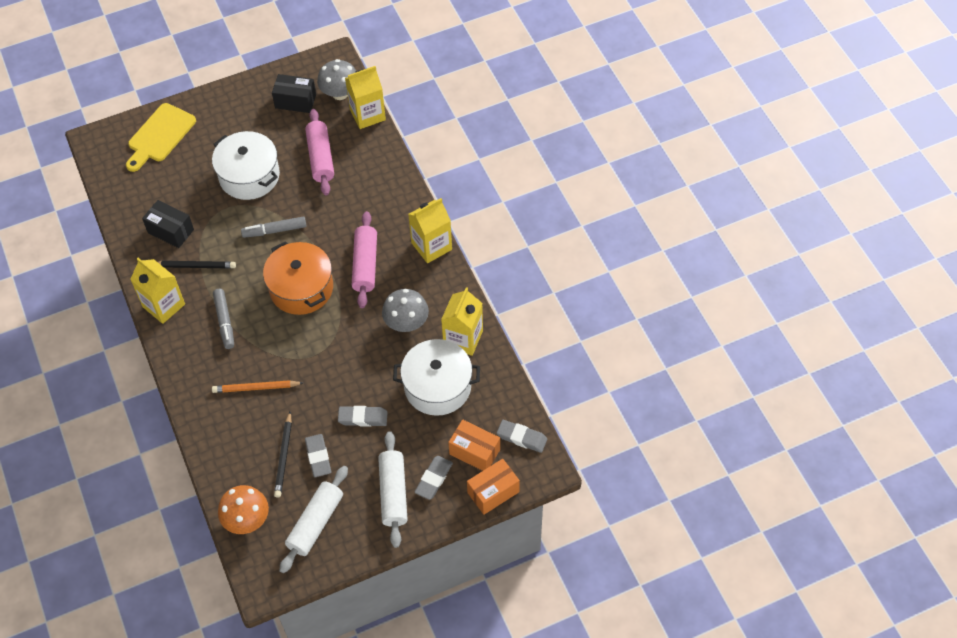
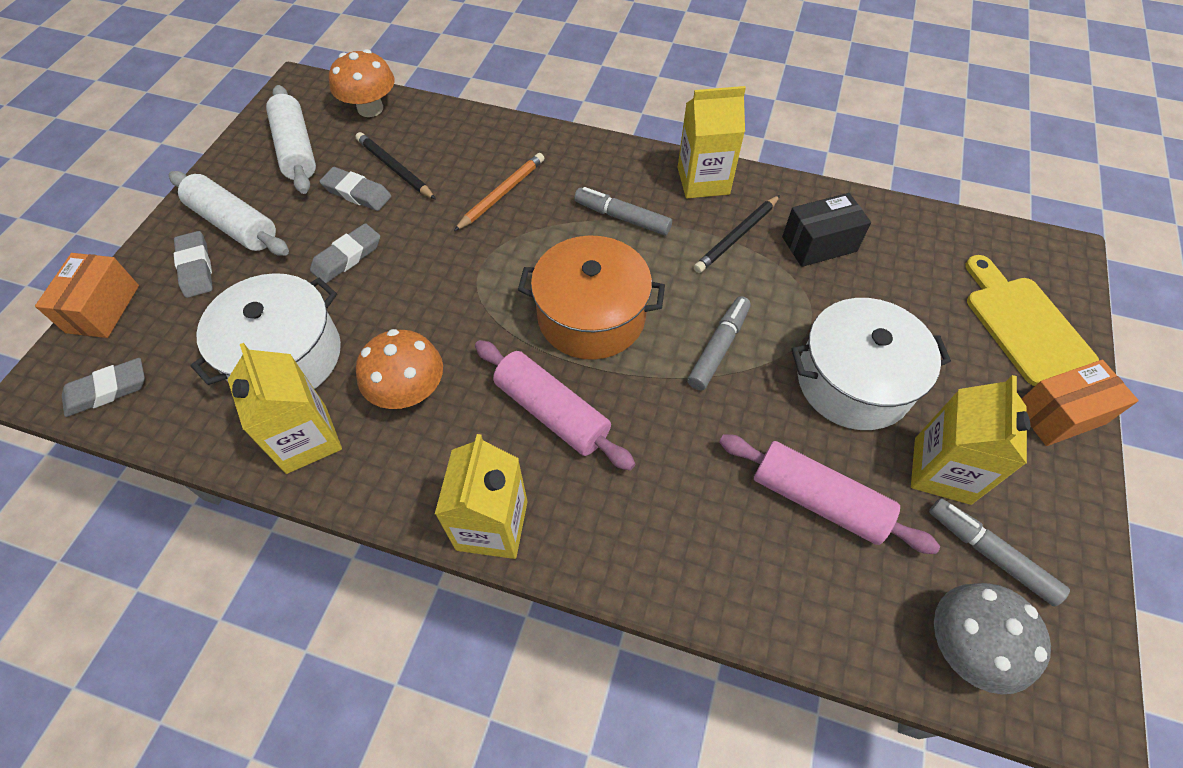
camera: 130 degrees right, 0 degrees up
black box [272,74,316,113] -> grey marker [929,498,1070,607]
yellow carton [345,66,386,129] -> yellow carton moved to [911,375,1030,505]
grey mushroom [382,289,429,332] -> orange mushroom [356,329,443,409]
orange box [448,419,500,471] -> orange box moved to [1022,360,1139,446]

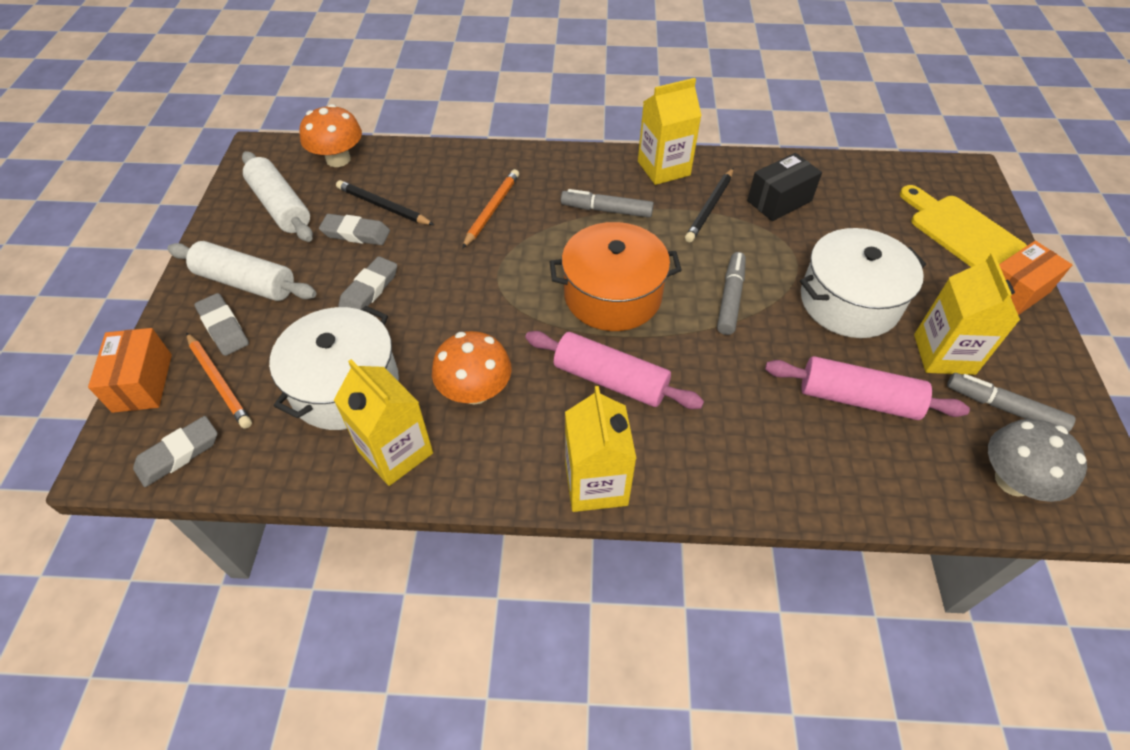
camera: 15 degrees left, 5 degrees down
none -> orange pencil [186,332,252,429]

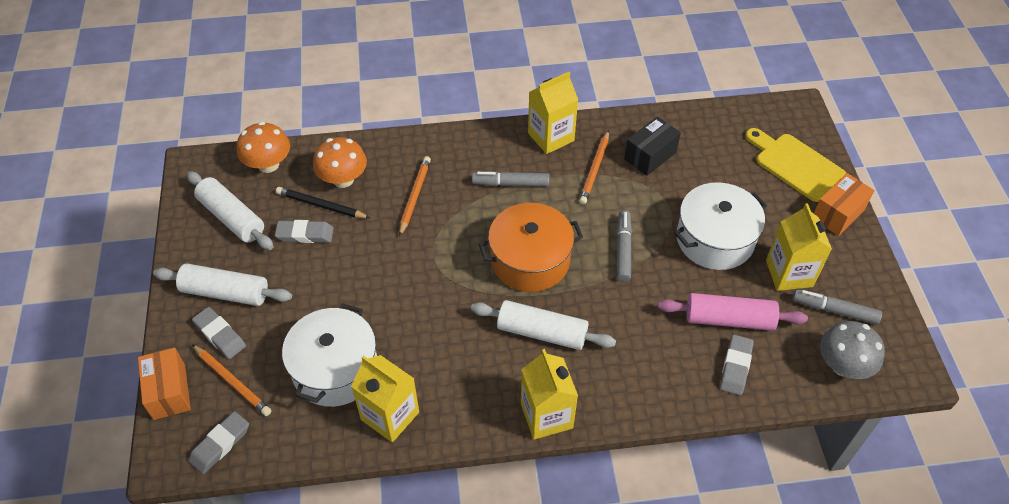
camera: 10 degrees left, 0 degrees up
grey eraser [338,256,397,310] -> grey eraser moved to [720,335,754,395]
orange mushroom [432,331,512,404] -> orange mushroom moved to [313,137,367,188]
pink rolling pin [525,331,704,409] -> white rolling pin [471,300,616,350]
black pencil [685,168,733,242] -> orange pencil [579,130,609,205]

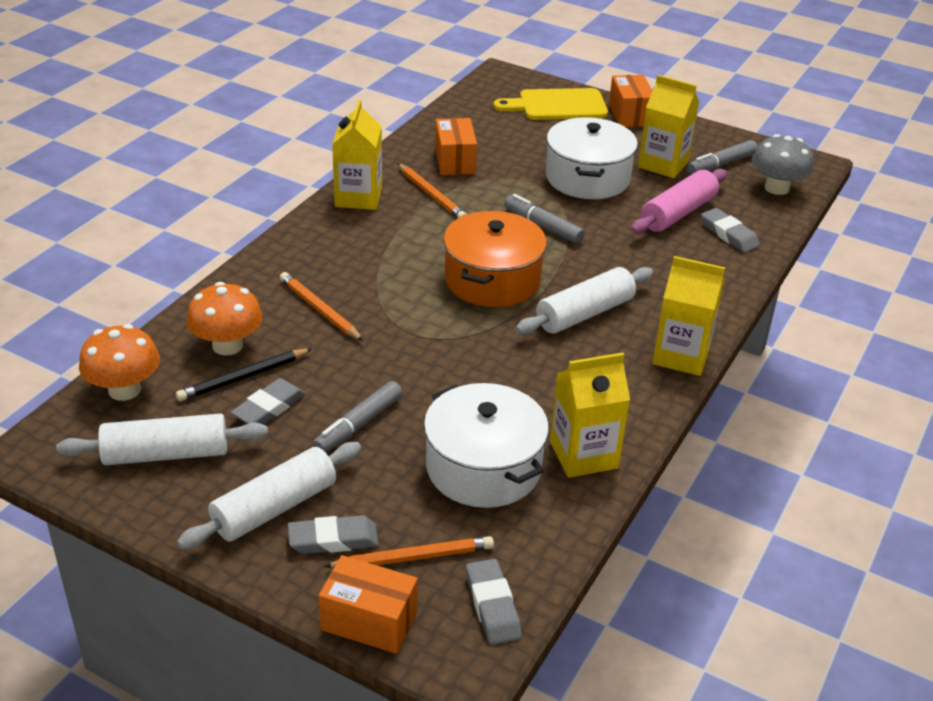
camera: 55 degrees left, 15 degrees down
grey marker [472,171,549,187] -> grey marker moved to [312,381,402,453]
black box [624,116,681,176] -> orange box [435,118,477,175]

